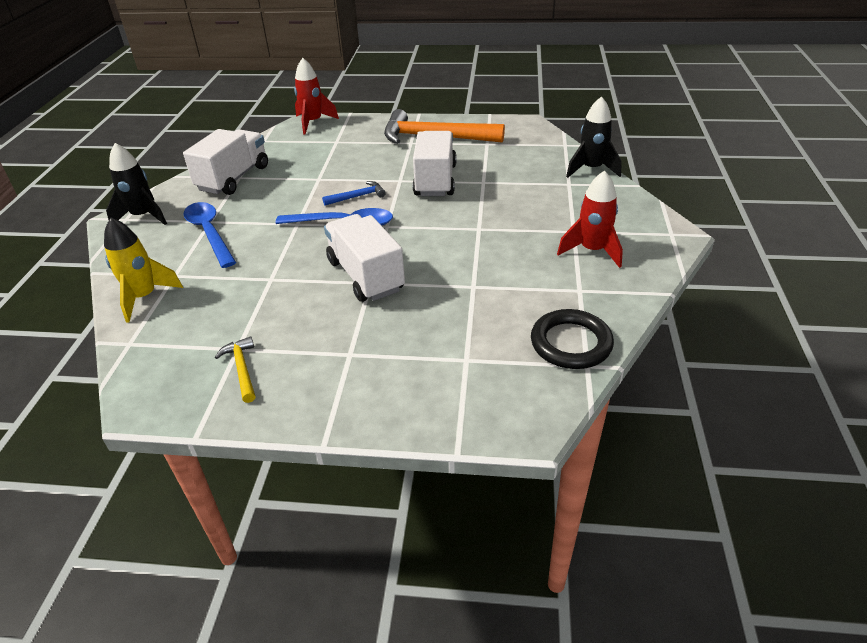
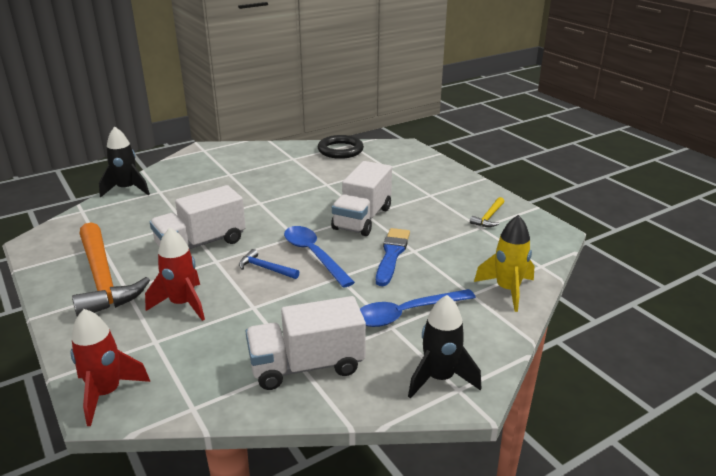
camera: 130 degrees left, 10 degrees down
blue spoon [183,202,236,268] -> blue spoon turned 45 degrees clockwise [360,289,476,327]
red rocket [557,170,623,268] -> red rocket moved to [145,228,205,321]
none -> blue brush [376,228,410,286]

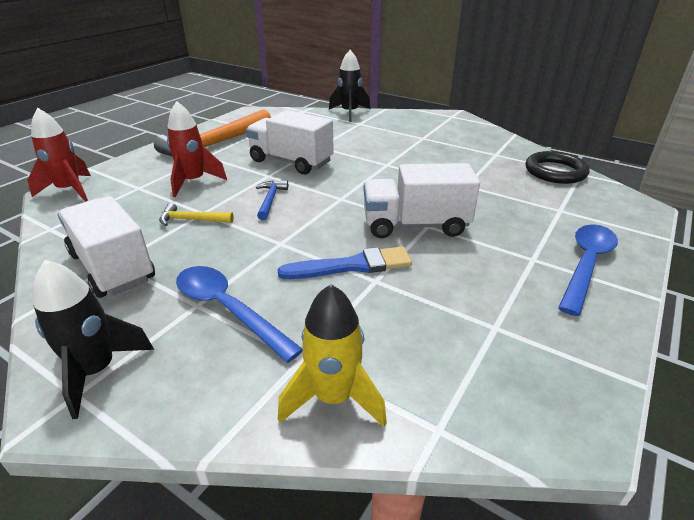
camera: 65 degrees right, 5 degrees up
blue spoon [284,226,355,288] -> blue spoon moved to [558,225,618,316]
yellow hammer [470,197,504,227] -> yellow hammer moved to [159,203,234,226]

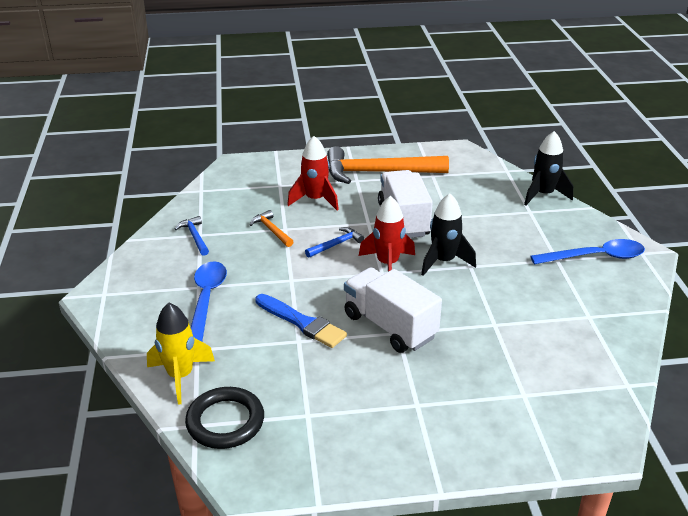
camera: 50 degrees right, 0 degrees up
red rocket [27,108,91,202] -> red rocket moved to [359,196,415,272]
black rocket [33,260,154,419] -> black rocket moved to [421,193,476,276]
white truck [58,196,155,298] -> blue hammer [175,216,209,256]
yellow hammer [159,203,234,226] -> orange hammer [250,210,294,247]
black ring [525,151,590,184] -> black ring moved to [185,387,264,449]
blue spoon [558,225,618,316] -> blue spoon moved to [530,239,645,264]

